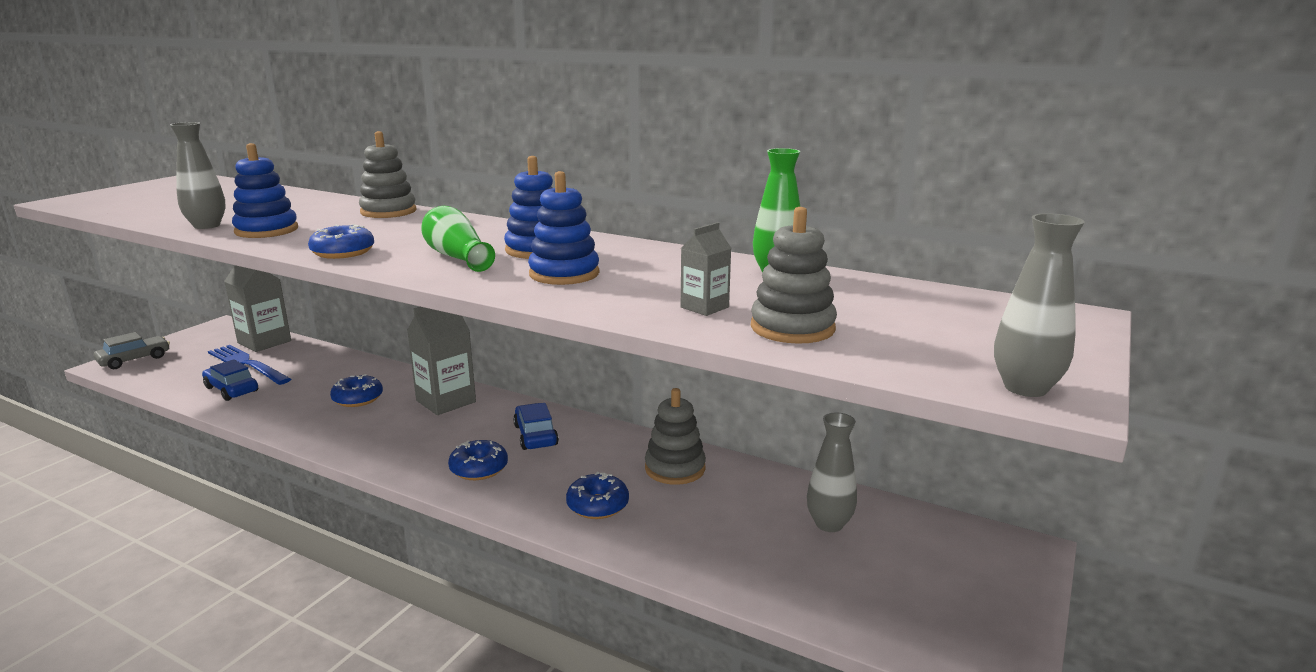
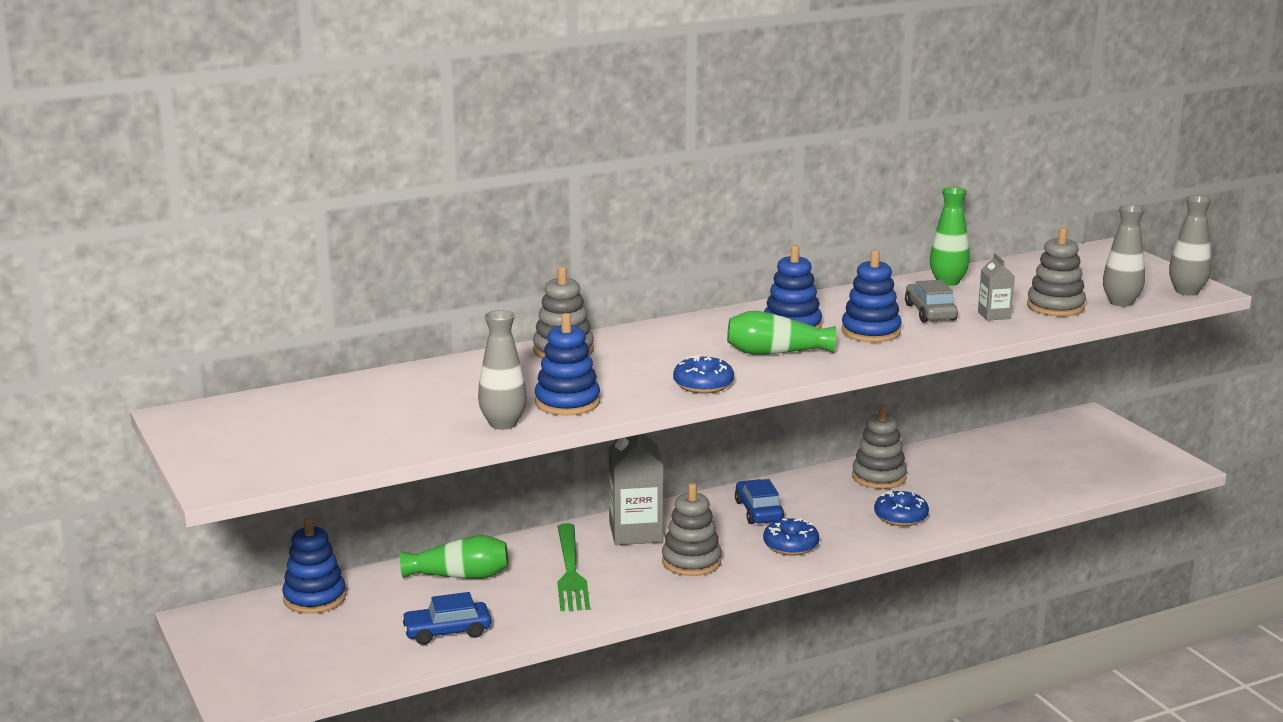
camera: 55 degrees left, 0 degrees up
grey car [93,332,170,369] -> grey car moved to [905,280,958,322]
blue fork [208,345,291,385] -> none
grey carton [224,265,291,352] -> blue stacking toy [282,517,346,614]
blue donut [330,374,383,407] -> green fork [558,523,590,611]
blue car [513,403,559,450] -> blue car turned 60 degrees clockwise [735,479,784,524]
grey vase [807,413,857,532] -> grey vase moved to [1103,205,1145,307]
none -> green vase [400,535,508,579]
none -> grey stacking toy [662,483,721,576]

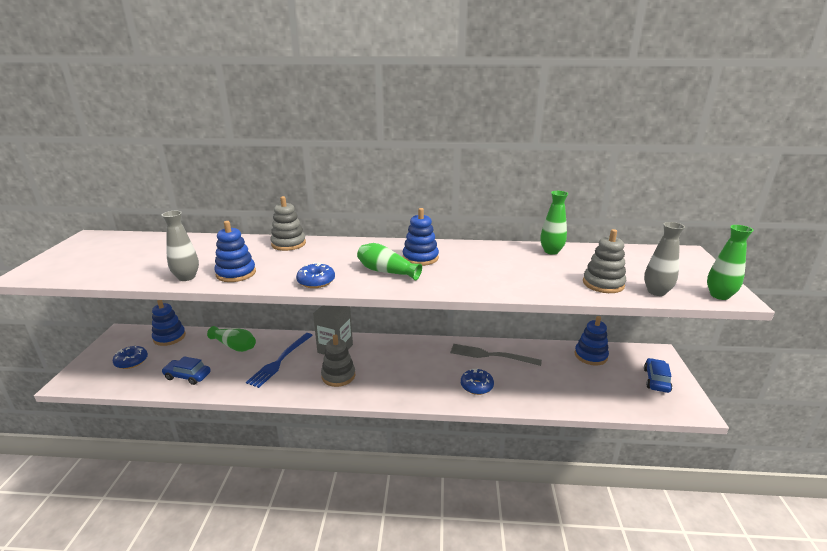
camera: 30 degrees right, 5 degrees up
green fork [558,523,590,611] -> blue fork [246,333,313,388]
blue car [735,479,784,524] -> blue car moved to [644,358,672,393]
blue donut [763,518,819,555] -> blue donut moved to [113,346,148,369]
blue stacking toy [841,250,901,342] -> blue stacking toy moved to [574,316,609,366]
grey stacking toy [852,405,907,489] -> grey fork [450,344,542,366]
grey car [905,280,958,322] -> none
grey carton [978,253,1015,321] -> none
grey vase [1169,195,1212,296] -> green vase [707,225,754,300]

